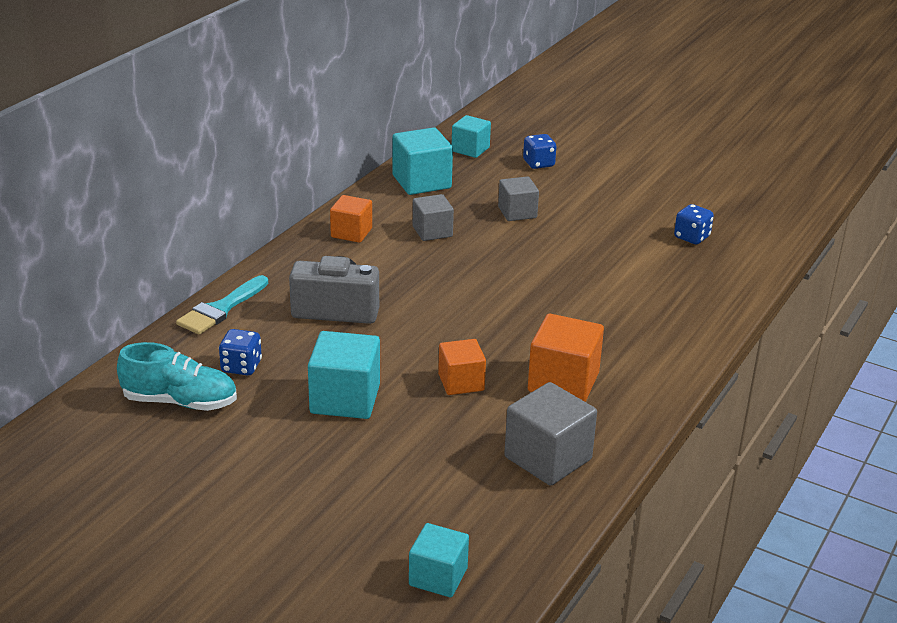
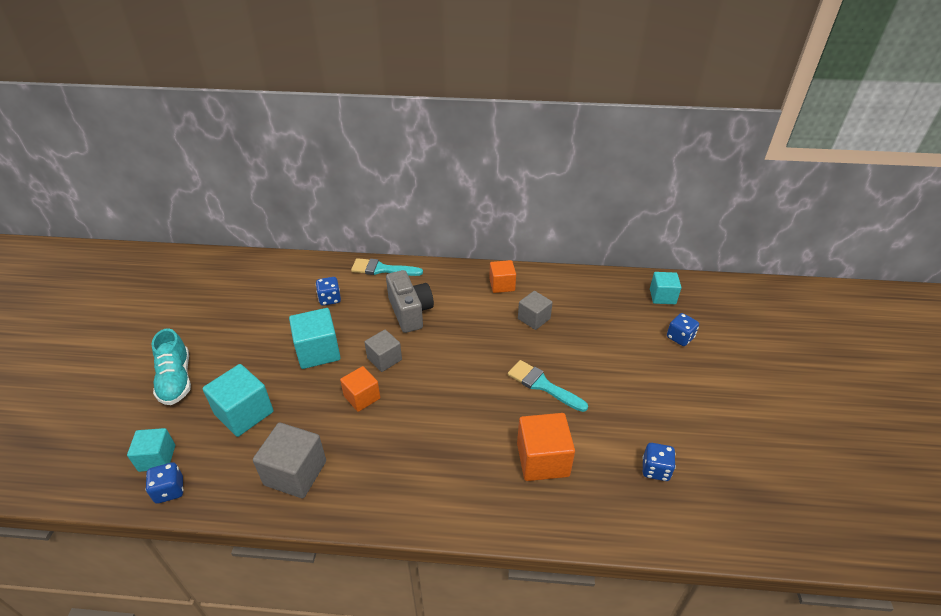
camera: 65 degrees right, 10 degrees up
turquoise shoe [117,342,237,411] -> turquoise shoe moved to [152,328,191,405]
turquoise cube [392,127,453,195] -> turquoise cube moved to [202,364,273,437]
grey cube [498,176,539,221] -> grey cube moved to [365,330,402,372]
orange cube [528,314,604,402] -> orange cube moved to [517,413,575,481]
none -> blue dice [145,462,184,504]
none -> turquoise brush [508,360,588,412]

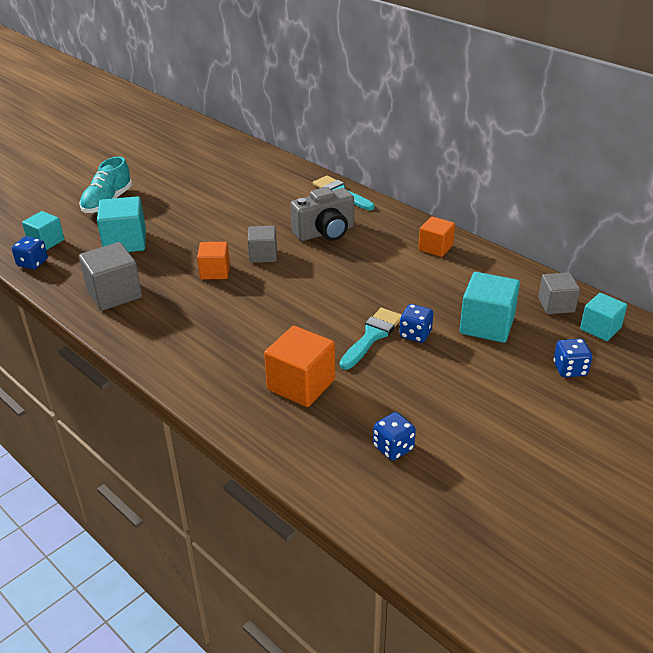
camera: 40 degrees right, 5 degrees down
turquoise cube [289,308,341,369] -> turquoise cube moved to [460,272,520,343]
blue dice [316,277,341,306] -> blue dice moved to [399,304,433,343]
grey camera [386,270,434,333] -> grey camera turned 45 degrees clockwise [290,187,354,241]
turquoise brush [508,360,588,412] -> turquoise brush turned 45 degrees clockwise [340,308,402,370]
grey cube [518,291,553,330] -> grey cube moved to [538,272,580,314]

